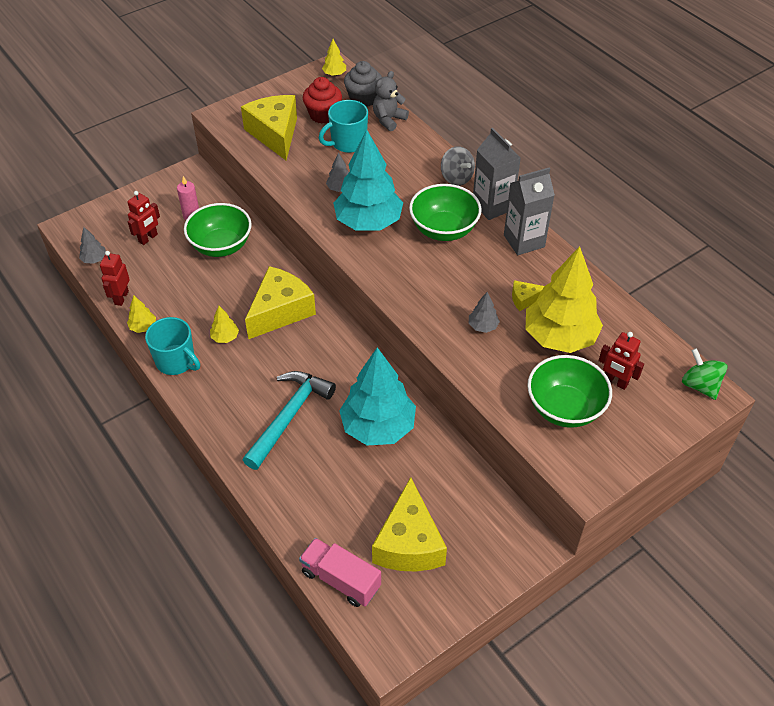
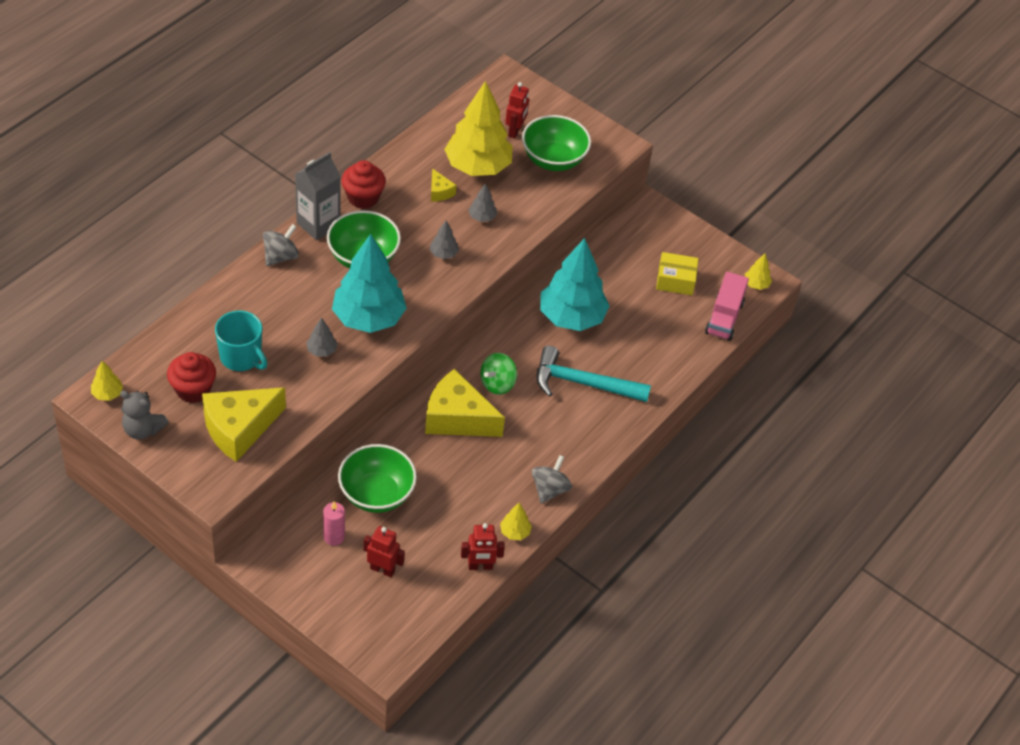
camera: 110 degrees left, 0 degrees up
grey tree [79,227,106,264] -> grey tree moved to [430,221,459,259]
turquoise mug [145,317,200,375] -> grey spinning top [532,455,572,504]
yellow tree [210,306,239,343] -> yellow tree moved to [745,254,772,290]
grey cupcake [344,61,382,107] -> none
yellow cheese [372,477,447,571] -> yellow box [656,252,699,295]
grey teddy bear [373,71,409,131] -> grey teddy bear moved to [120,391,169,440]
grey carton [504,168,555,255] -> red cupcake [341,160,386,209]
green spinning top [682,348,728,400] -> green spinning top moved to [480,353,517,395]

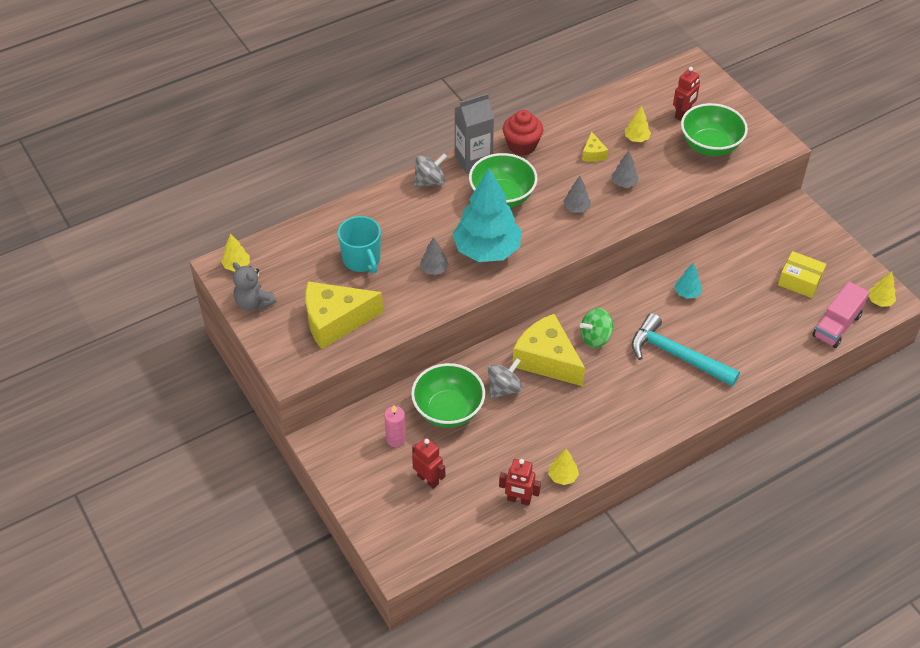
camera: 25 degrees right, 0 degrees up
red cupcake [167,352,216,403] -> none
yellow tree [444,81,513,176] -> yellow tree [625,105,651,142], size x0.41
grey spinning top [532,455,572,504] -> grey spinning top moved to [488,358,523,399]
turquoise tree [540,238,610,331] -> turquoise tree [674,263,702,299], size x0.41

